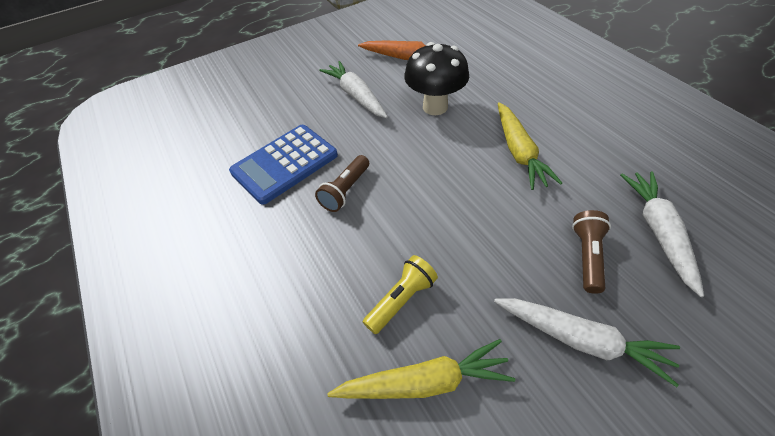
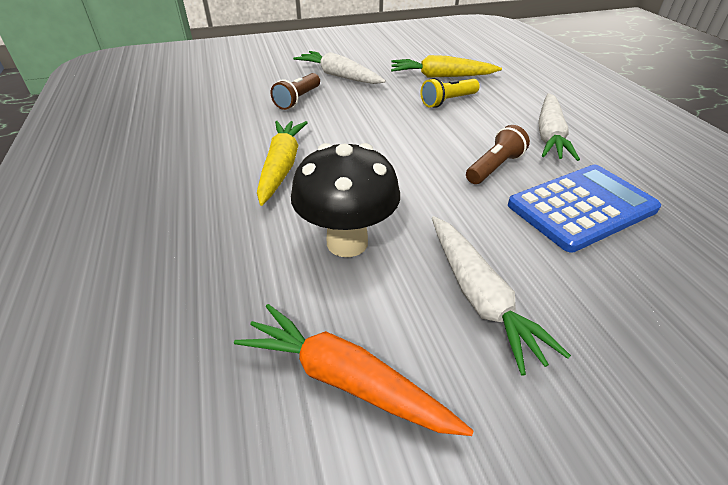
camera: 170 degrees left, 10 degrees down
white carrot [620,171,704,297] -> white carrot moved to [538,93,580,161]

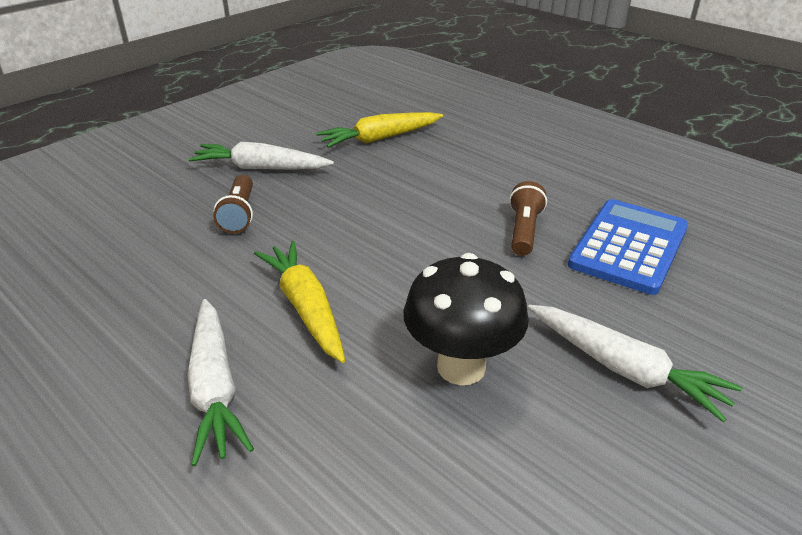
camera: 30 degrees left, 5 degrees down
orange carrot [234,304,474,436] -> none
yellow flashlight [420,78,480,108] -> none
white carrot [538,93,580,161] -> white carrot moved to [188,299,254,466]

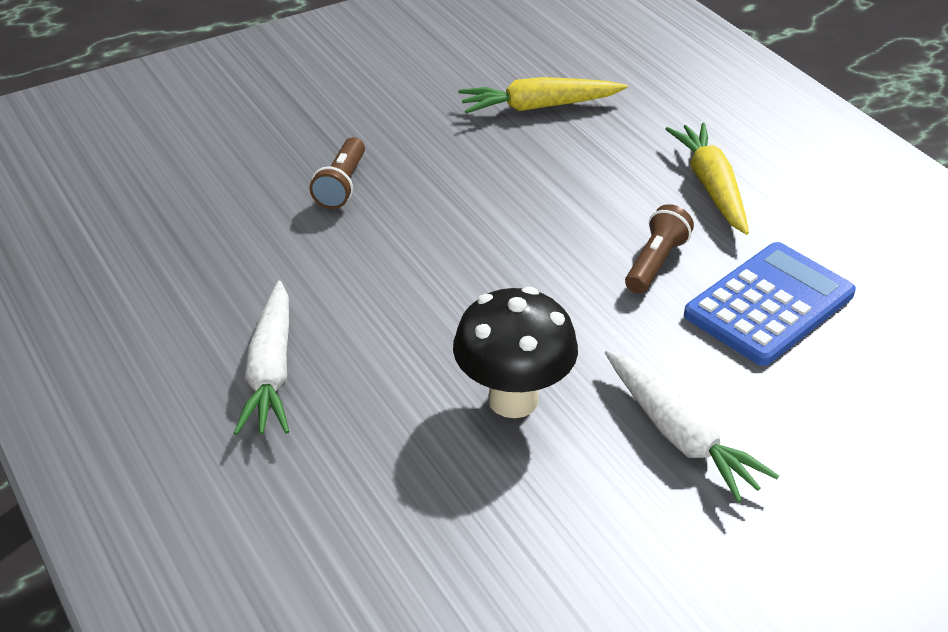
camera: 15 degrees right, 5 degrees up
white carrot [188,142,334,170] -> none
yellow carrot [254,241,345,363] -> yellow carrot moved to [665,123,749,235]

